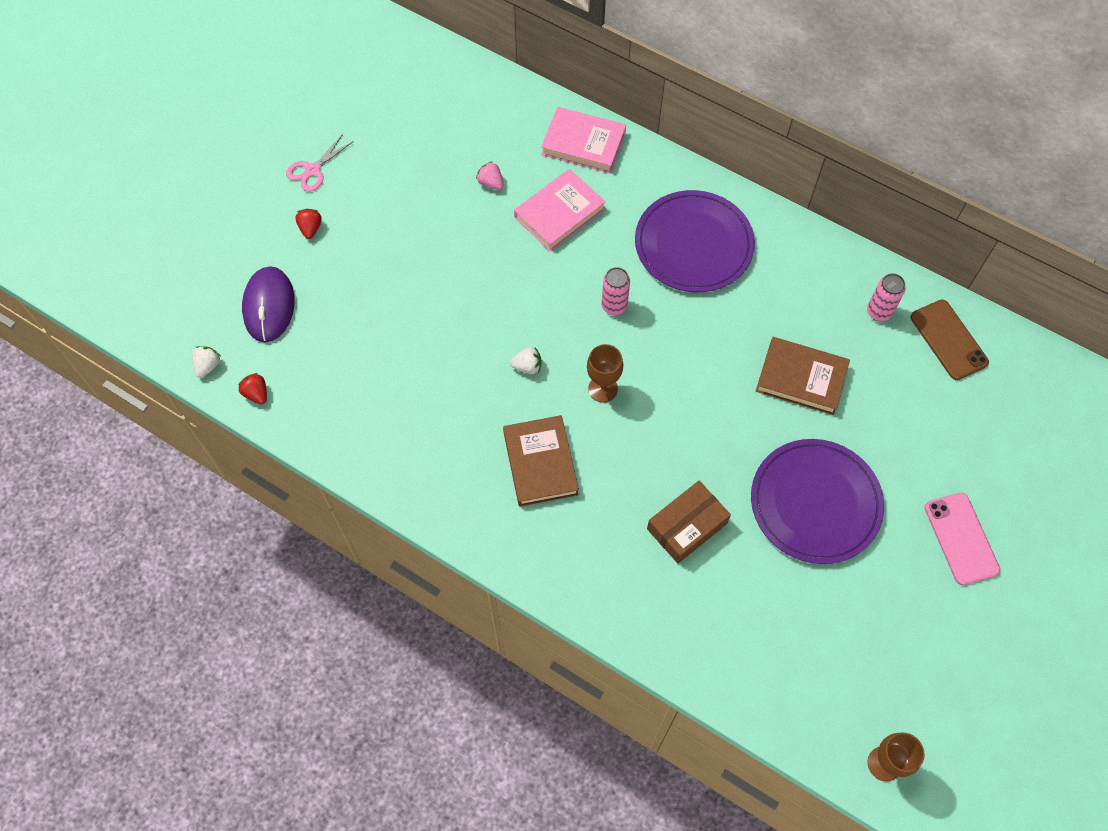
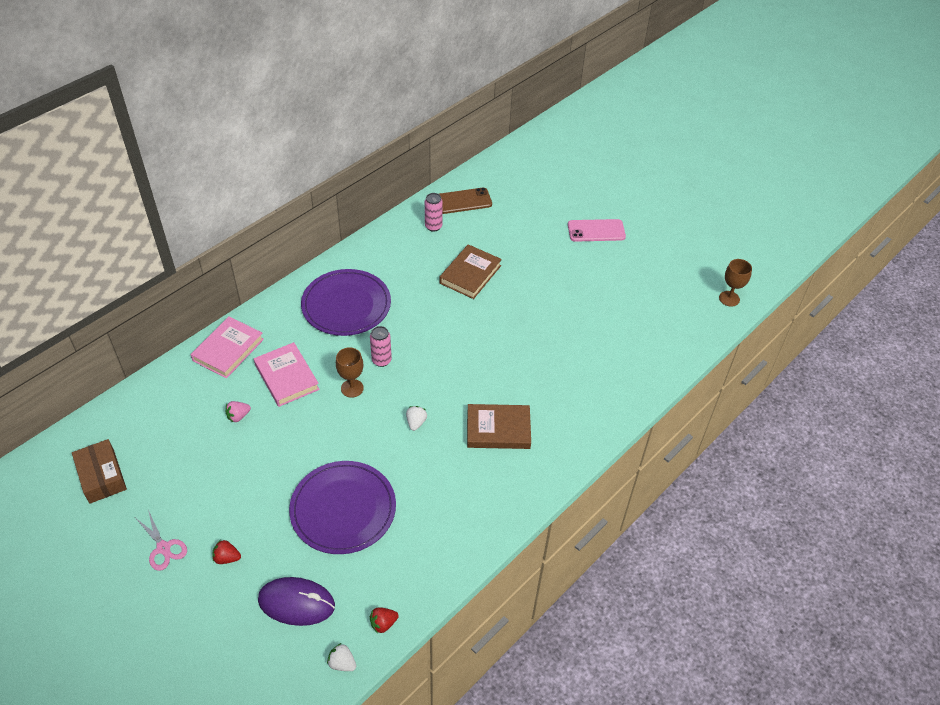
camera: 80 degrees left, 15 degrees down
brown goblet [587,344,623,403] -> brown goblet moved to [336,347,364,398]
brown box [647,481,731,563] -> brown box moved to [72,439,127,504]
purple plate [751,439,884,564] -> purple plate moved to [289,461,396,554]

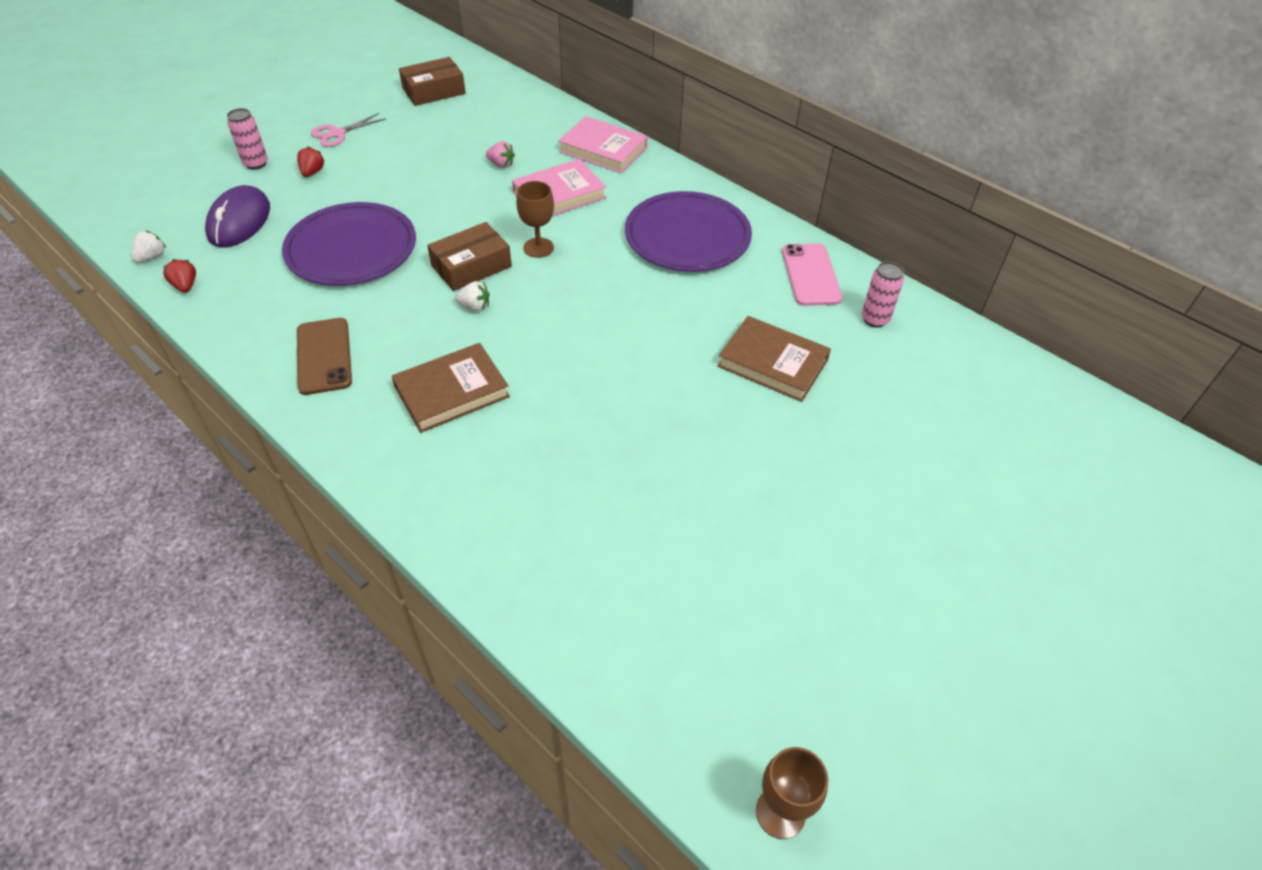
camera: 90 degrees right, 0 degrees up
pink strawberry [225,401,251,422] -> pink strawberry turned 150 degrees clockwise [486,141,515,168]
pink can [370,326,392,367] -> pink can moved to [227,108,268,170]
brown phone [439,187,492,214] -> brown phone moved to [297,318,352,395]
brown book [467,404,531,449] -> brown book turned 60 degrees clockwise [392,343,510,433]
pink phone [568,219,626,242] -> pink phone moved to [782,243,843,306]
none -> brown box [427,222,512,291]

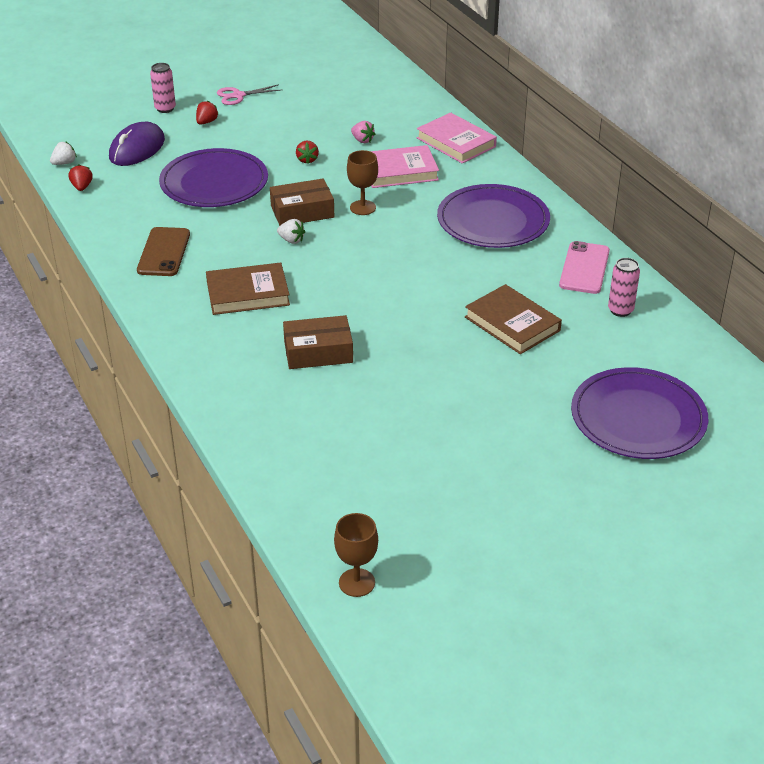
camera: 20 degrees right, 10 degrees down
brown box [399,57,466,106] -> brown box moved to [283,315,353,369]
none -> red strawberry [296,140,319,164]
none -> purple plate [571,367,708,459]

